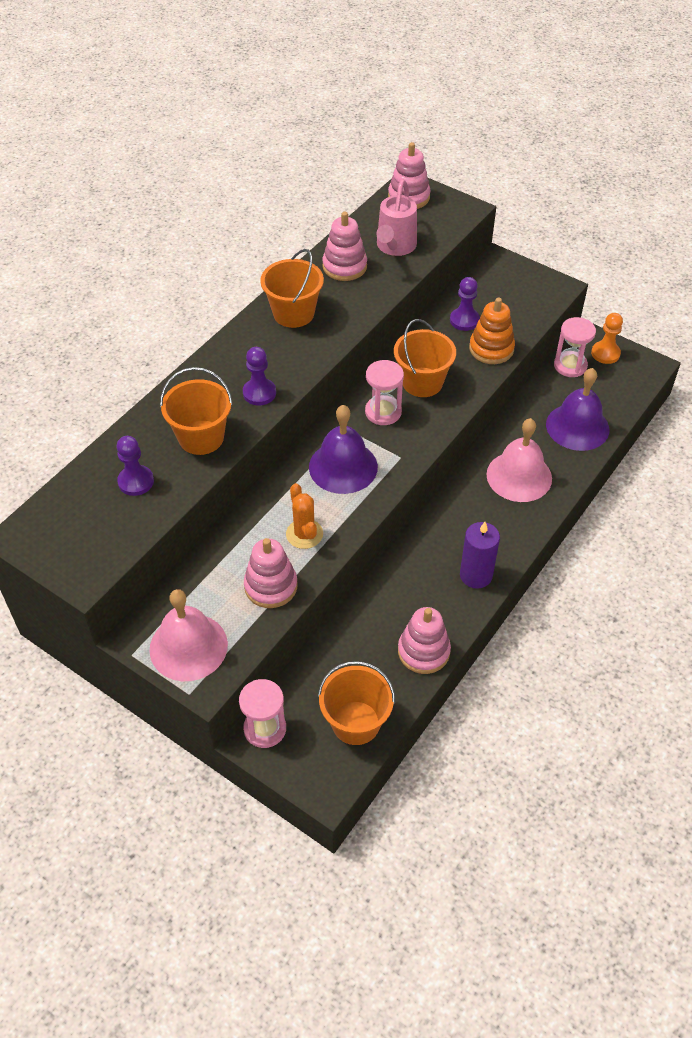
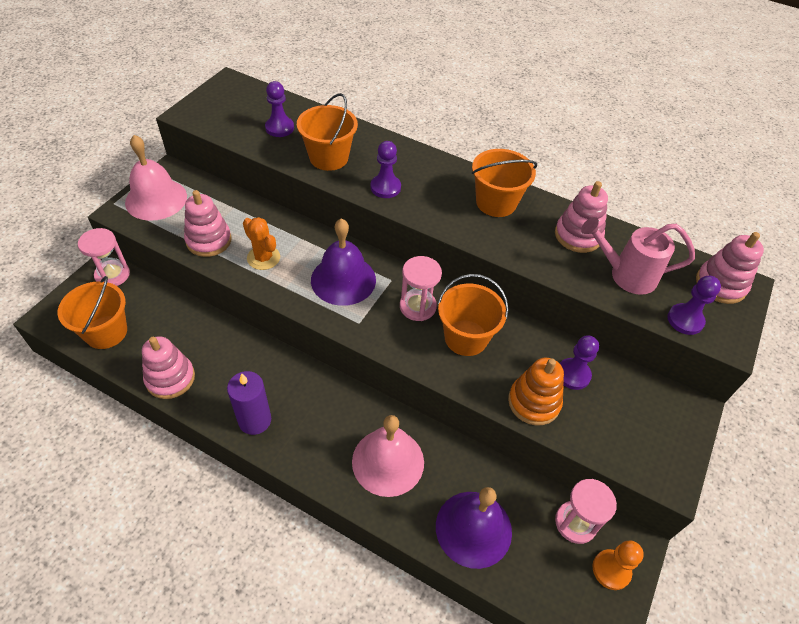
camera: 80 degrees right, 0 degrees up
orange cactus [286,483,323,549] -> orange cactus turned 75 degrees clockwise [243,217,280,270]
none -> purple pawn [667,276,721,335]

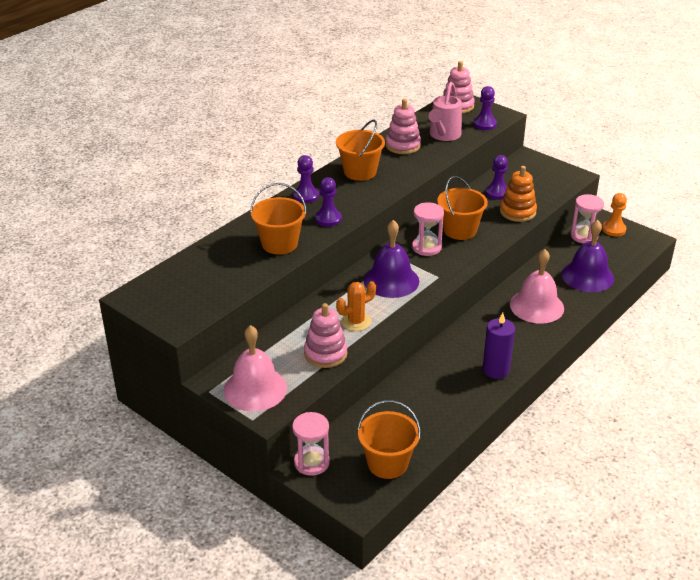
camera: 75 degrees left, 15 degrees down
pink stacking toy [142,336,195,399] -> none
purple pawn [265,81,294,137] -> purple pawn moved to [293,155,319,203]

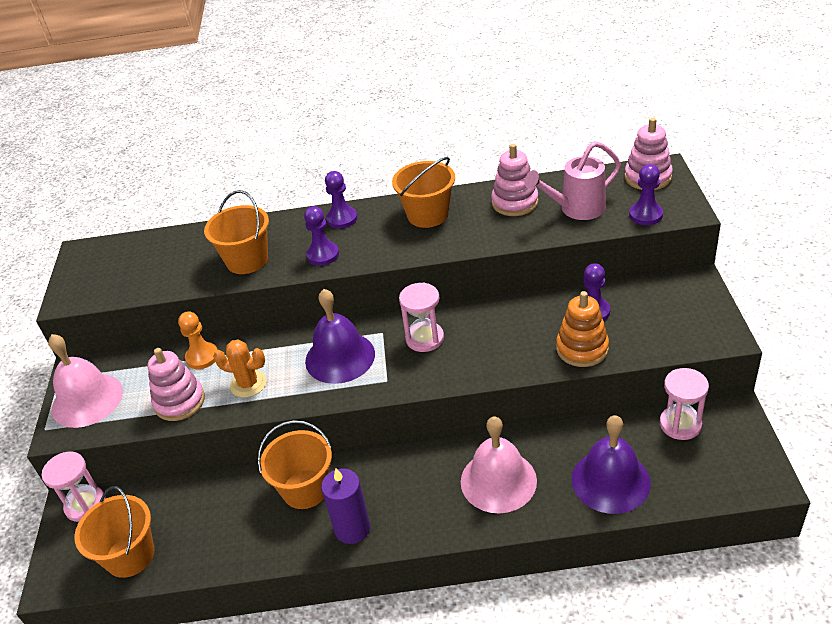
camera: 50 degrees right, 5 degrees up
orange bucket [437,176,488,240] -> orange bucket moved to [258,420,332,509]
orange pawn [602,193,627,236] -> orange pawn moved to [178,311,218,369]

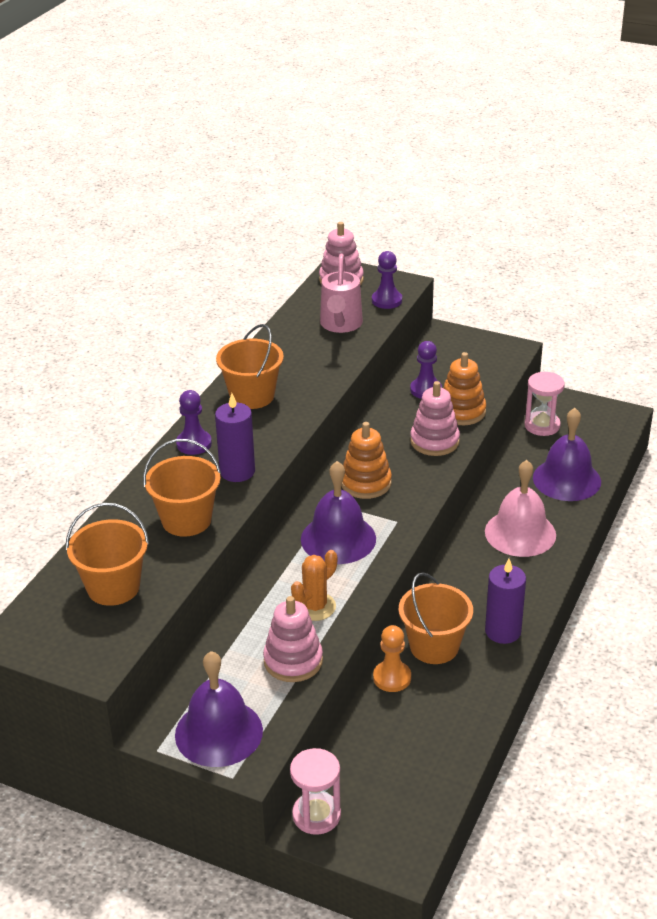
camera: 65 degrees left, 5 degrees down
pink bell [48,334,123,428] -> purple bell [175,651,263,767]
orange bucket [74,486,154,578] -> orange bucket moved to [66,503,149,606]
orange pawn [178,311,218,369] -> orange pawn moved to [373,625,411,692]
purple pawn [304,206,339,266] -> purple candle [215,393,255,482]
pink hourglass [399,282,444,352] -> orange stacking toy [341,422,392,499]
pink stacking toy [491,144,538,216] -> pink stacking toy moved to [410,381,460,456]

